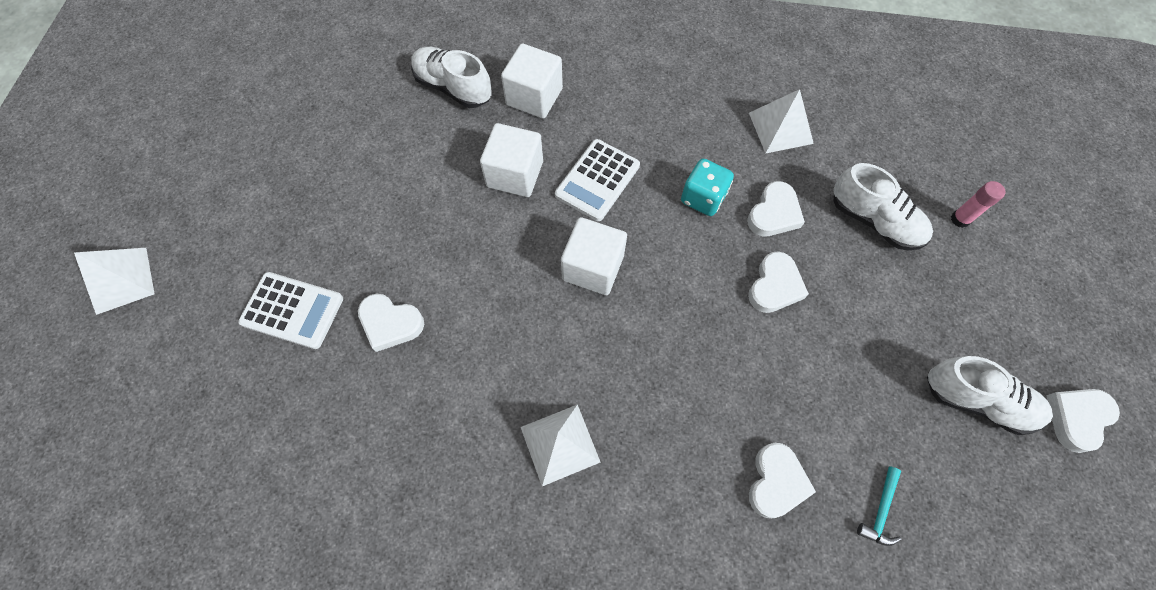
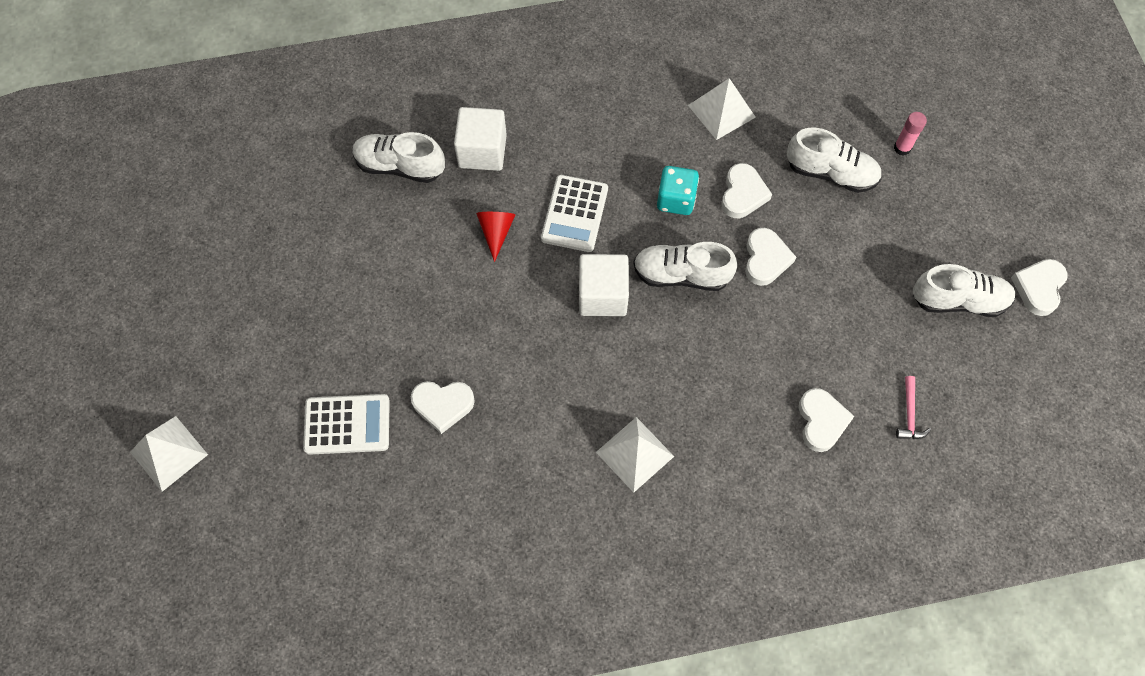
camera: 20 degrees left, 0 degrees up
white cube [480,123,543,197] -> red cone [476,212,515,262]
turquoise hammer [857,466,902,546] -> pink hammer [896,376,931,439]
none -> white shoe [633,242,738,291]

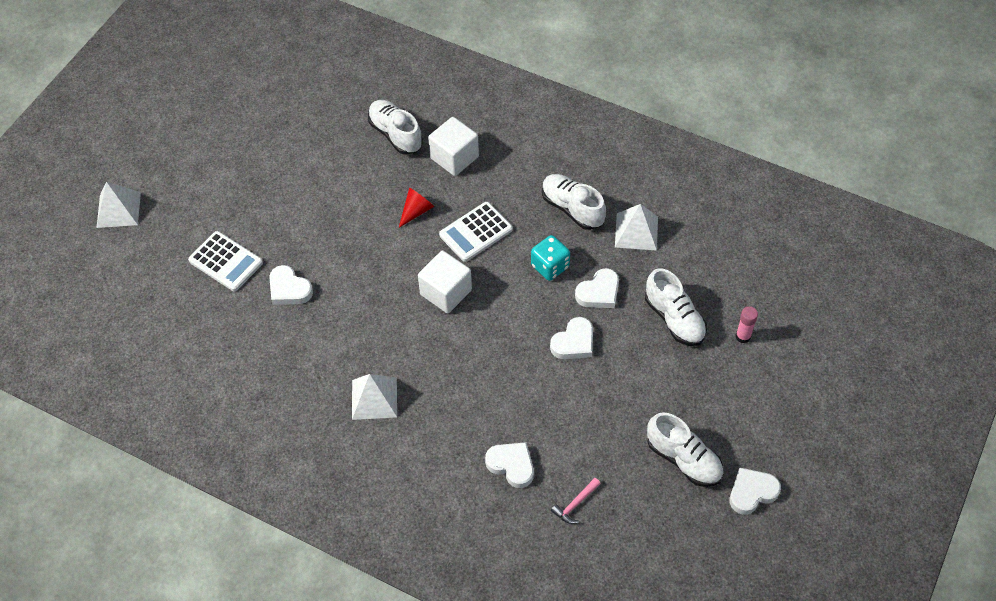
camera: 40 degrees right, 10 degrees down
white shoe [633,242,738,291] -> white shoe moved to [542,174,606,230]
white heart [799,388,854,452] -> white heart turned 90 degrees counterclockwise [485,442,534,488]

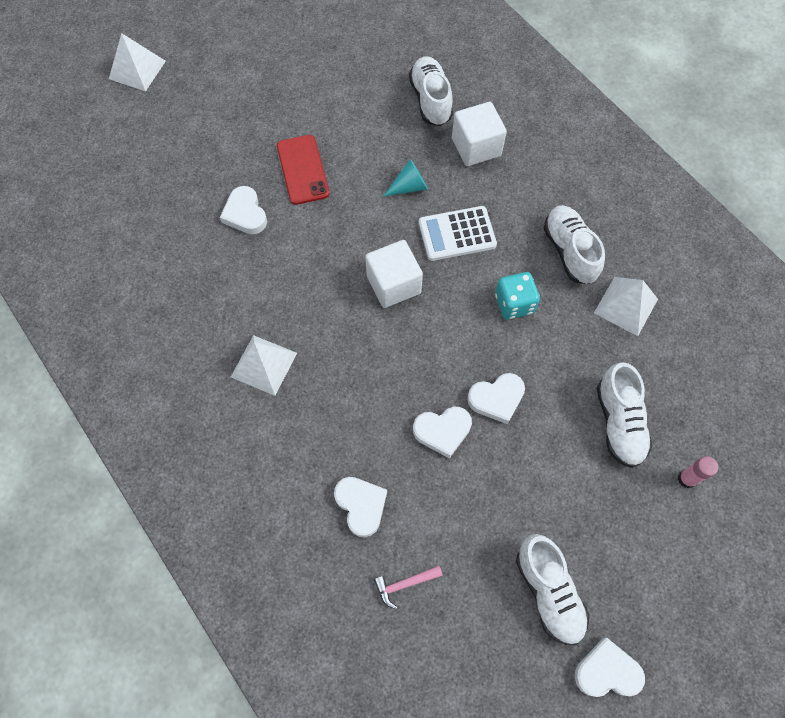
camera: 25 degrees right, 10 degrees up
white calculator [188,231,263,291] -> none
red cone [399,188,434,228] -> turquoise cone [383,159,428,197]
white heart [575,268,619,308] -> white heart moved to [413,407,472,459]
none -> red phone [277,135,329,205]

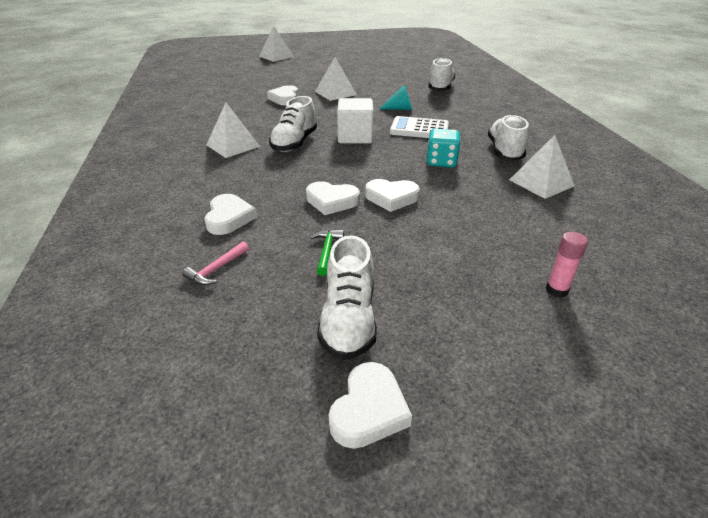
camera: 25 degrees right, 30 degrees down
red phone [277,135,329,205] -> white pyramid [315,57,357,101]
pink hammer [374,566,443,609] -> pink hammer turned 60 degrees counterclockwise [182,241,249,285]
white cube [452,102,507,166] -> none
white heart [575,637,645,697] -> white heart turned 90 degrees clockwise [329,362,412,449]
white shoe [597,363,652,468] -> white shoe moved to [269,96,317,152]
none -> green hammer [310,230,344,276]

